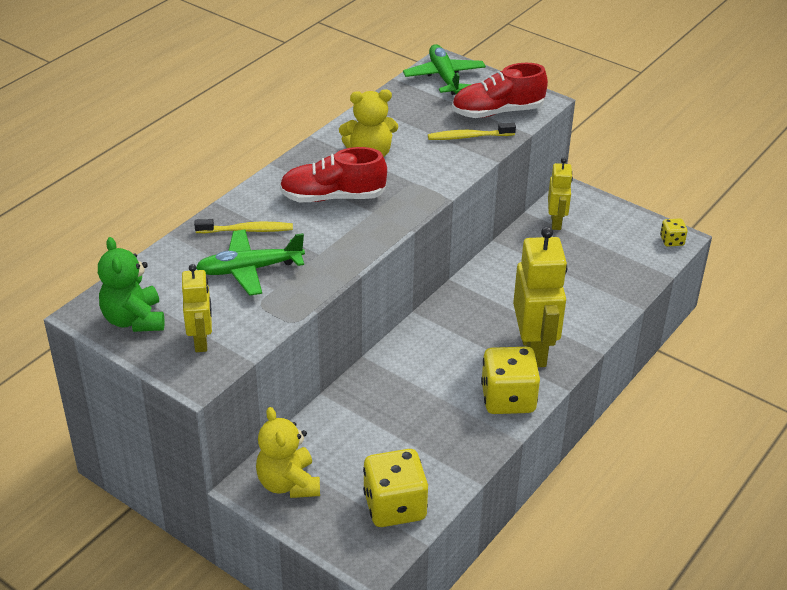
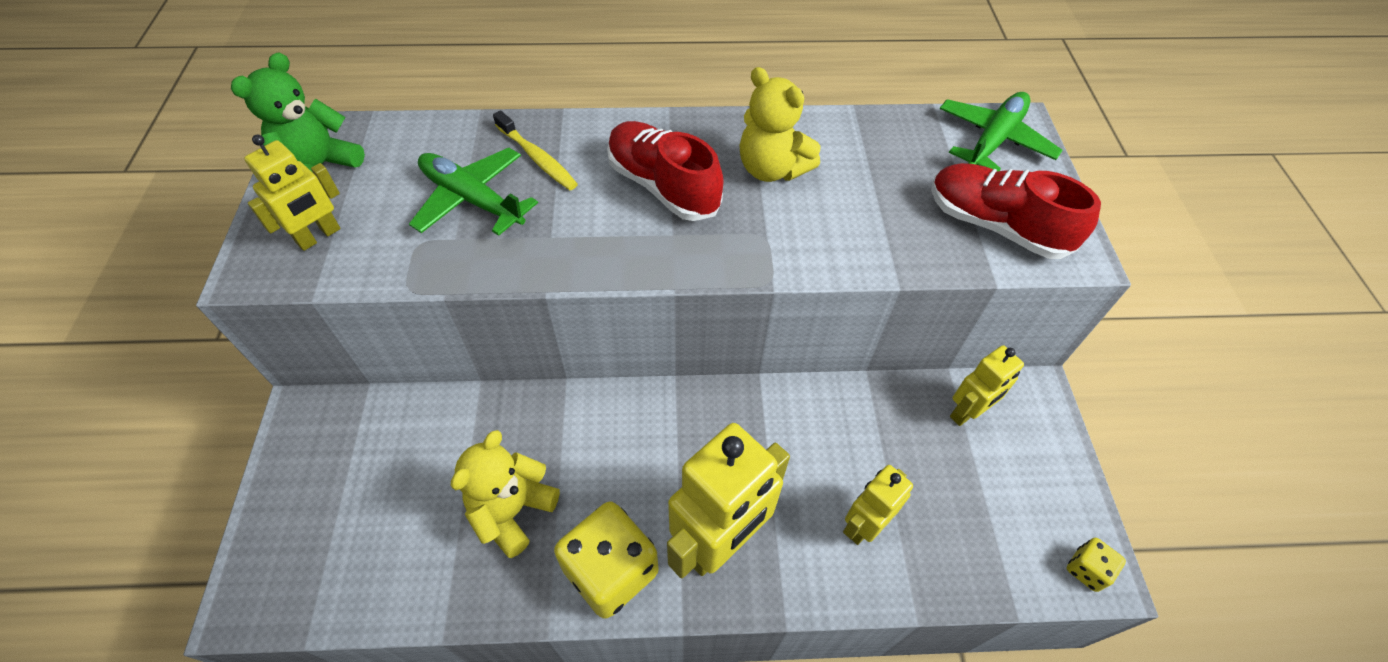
camera: 50 degrees right, 15 degrees up
yellow teddy bear [256,407,320,498] -> yellow teddy bear moved to [451,430,560,558]
yellow dice [363,449,428,527] -> none
yellow toothbrush [428,123,516,140] -> none
none -> yellow robot [843,465,913,545]

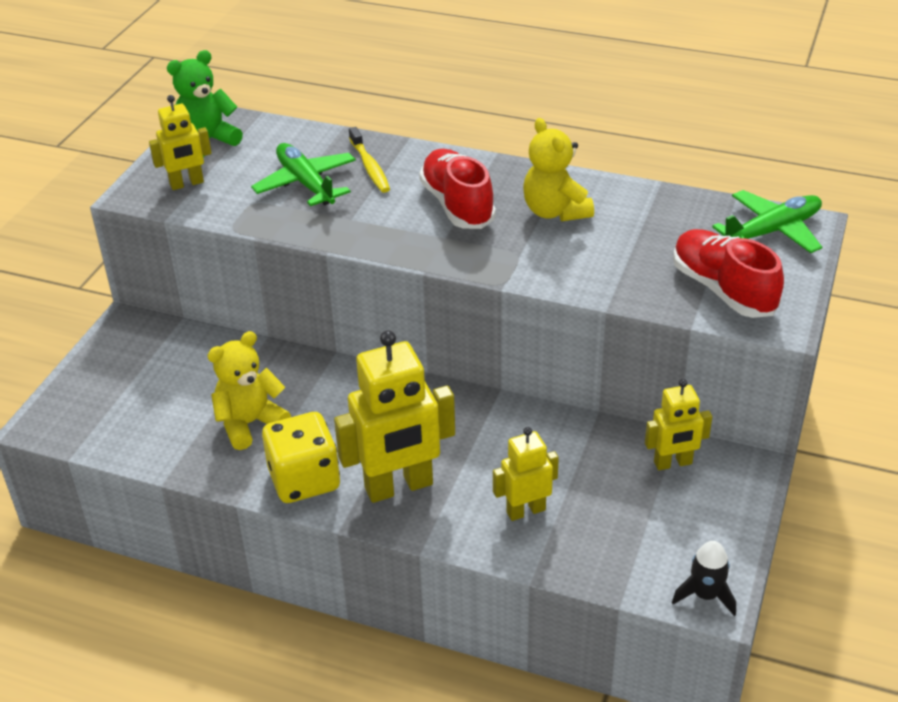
camera: 25 degrees right, 15 degrees down
yellow dice [1067,538,1126,592] -> black rocket [672,541,736,616]

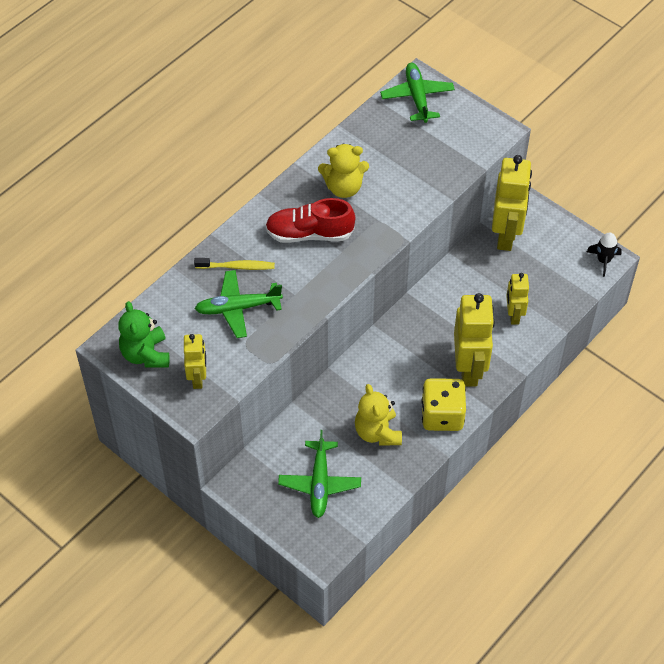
camera: 70 degrees left, 15 degrees up
yellow robot [645,379,712,470] -> yellow robot [492,155,532,251], size x1.78
red shoe [673,229,784,318] -> none
none -> green plane [278,430,361,518]

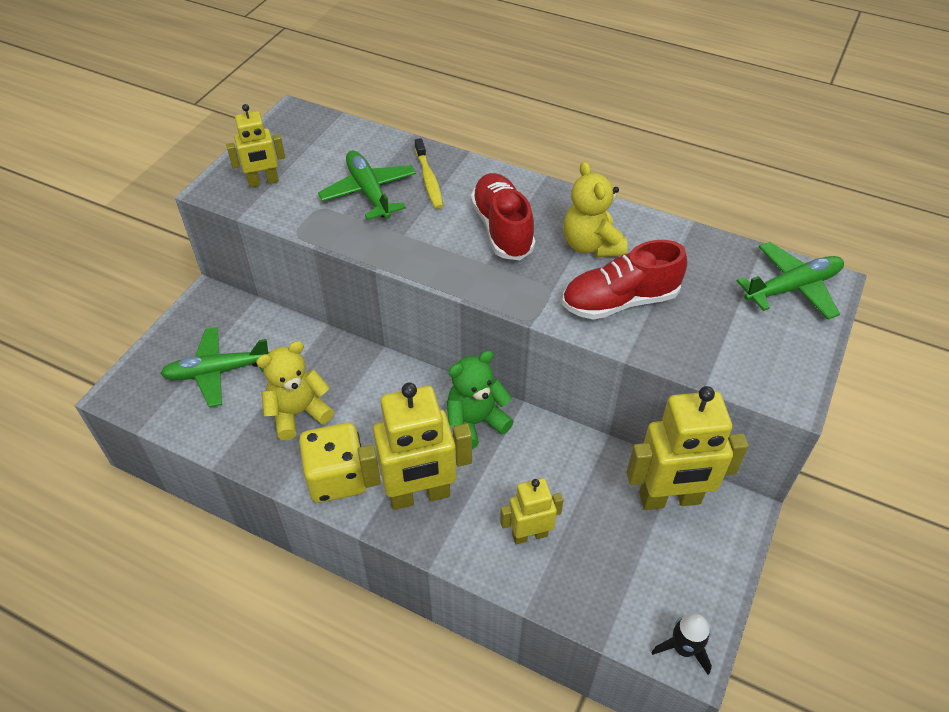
camera: 75 degrees right, 5 degrees down
green teddy bear [118,301,170,368] -> green teddy bear moved to [447,351,514,449]
none -> red shoe [562,240,687,320]

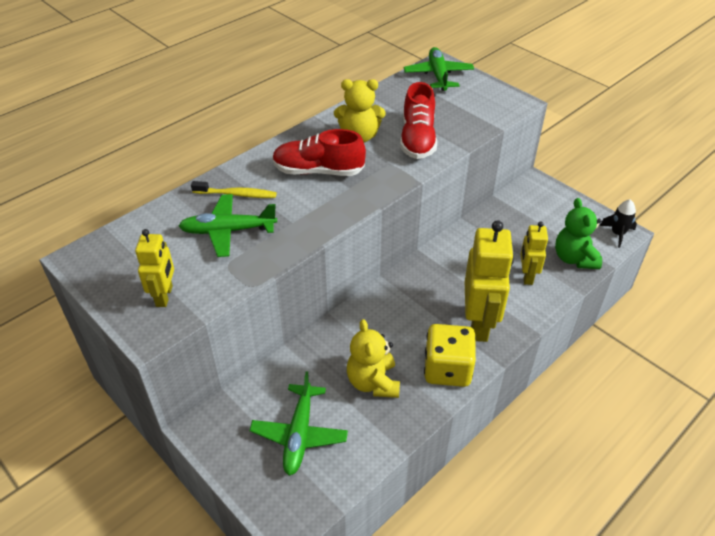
camera: 70 degrees left, 5 degrees down
green teddy bear [447,351,514,449] -> green teddy bear moved to [555,198,602,269]
yellow robot [626,386,749,510] -> none

